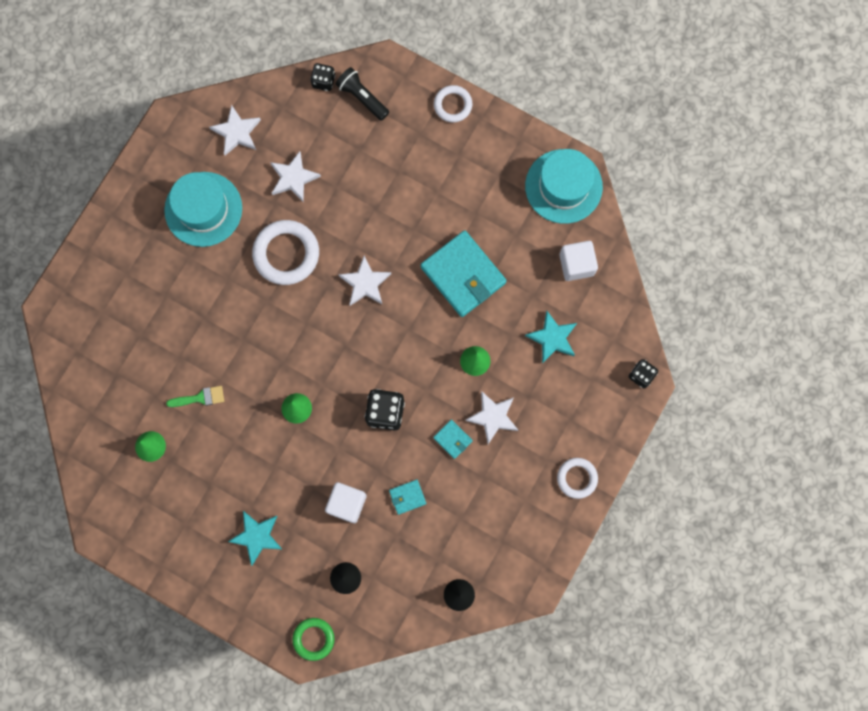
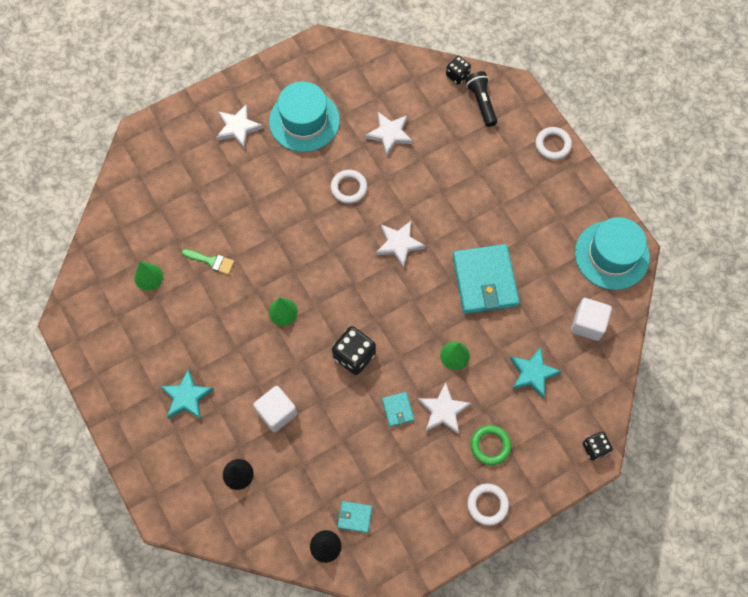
camera: 30 degrees right, 10 degrees down
white star [209,105,261,156] -> white star moved to [216,104,263,149]
white ring [252,220,319,285] -> white ring [331,170,367,204], size x0.59
green ring [292,618,335,661] -> green ring moved to [471,425,511,465]
turquoise wallet [389,480,426,515] -> turquoise wallet moved to [337,501,372,533]

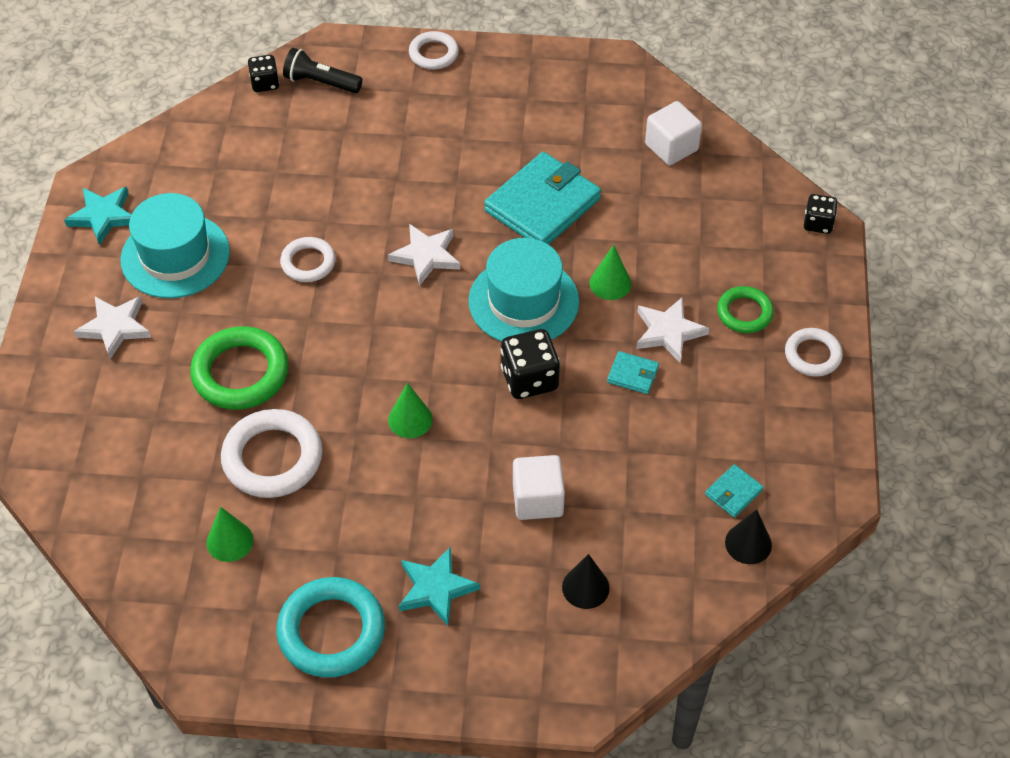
camera: 55 degrees left, 15 degrees down
green brush [182,249,234,275] -> white ring [221,409,323,498]
white star [365,112,413,156] -> none
turquoise wallet [452,244,520,314] -> turquoise wallet turned 75 degrees counterclockwise [484,152,601,245]
turquoise star [510,347,562,399] -> turquoise star moved to [64,187,131,246]
turquoise hat [575,217,650,290] -> turquoise hat moved to [469,238,579,342]
none -> green ring [190,326,289,410]
none -> turquoise ring [276,577,385,678]

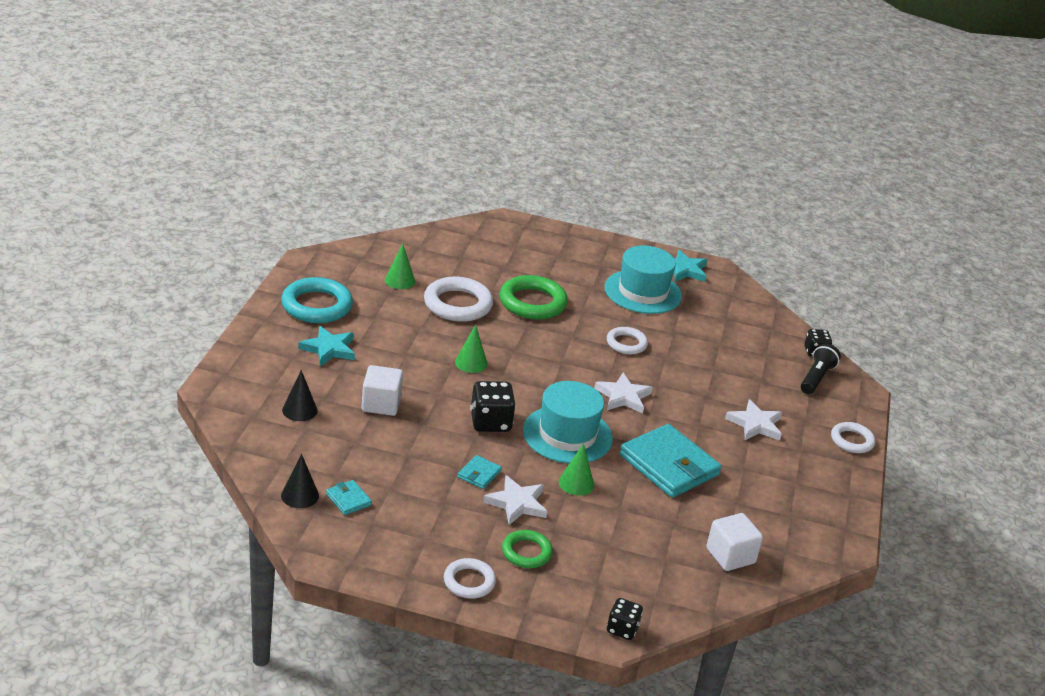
camera: 95 degrees right, 20 degrees down
white star [74,296,151,359] -> white star moved to [725,399,782,440]

